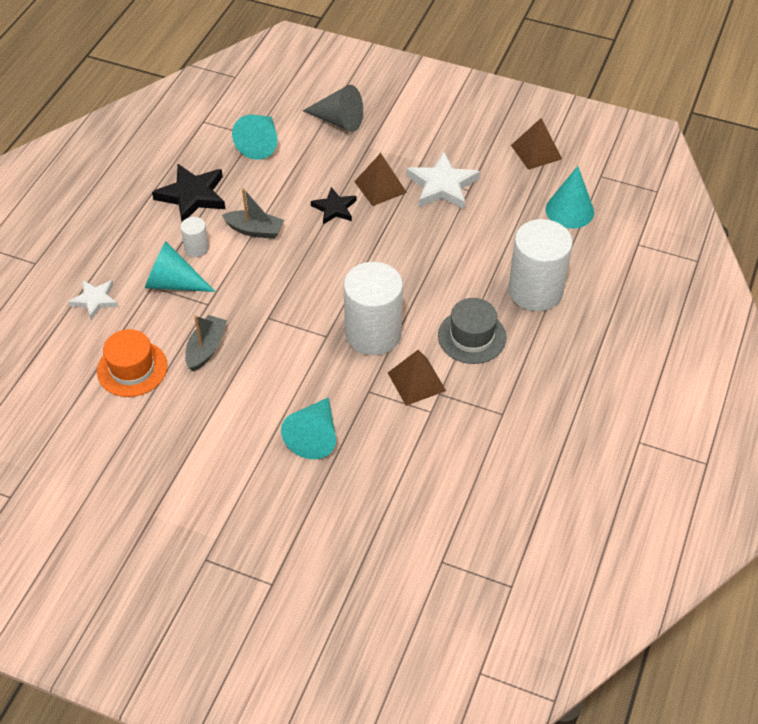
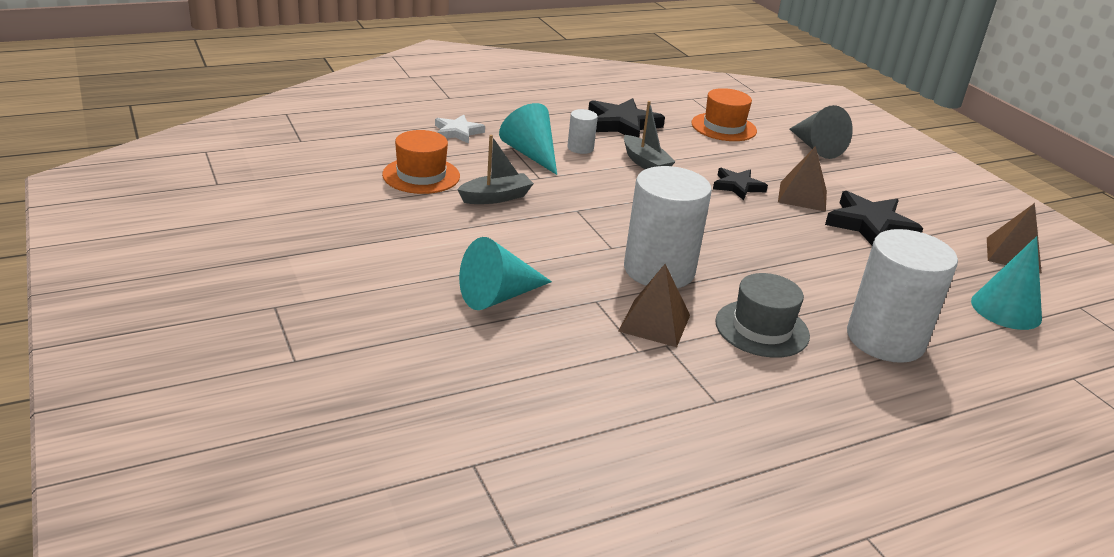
camera: 40 degrees right, 20 degrees down
turquoise cone [232,114,277,160] -> orange hat [691,88,757,141]
white star [406,152,480,209] -> black star [825,191,923,245]

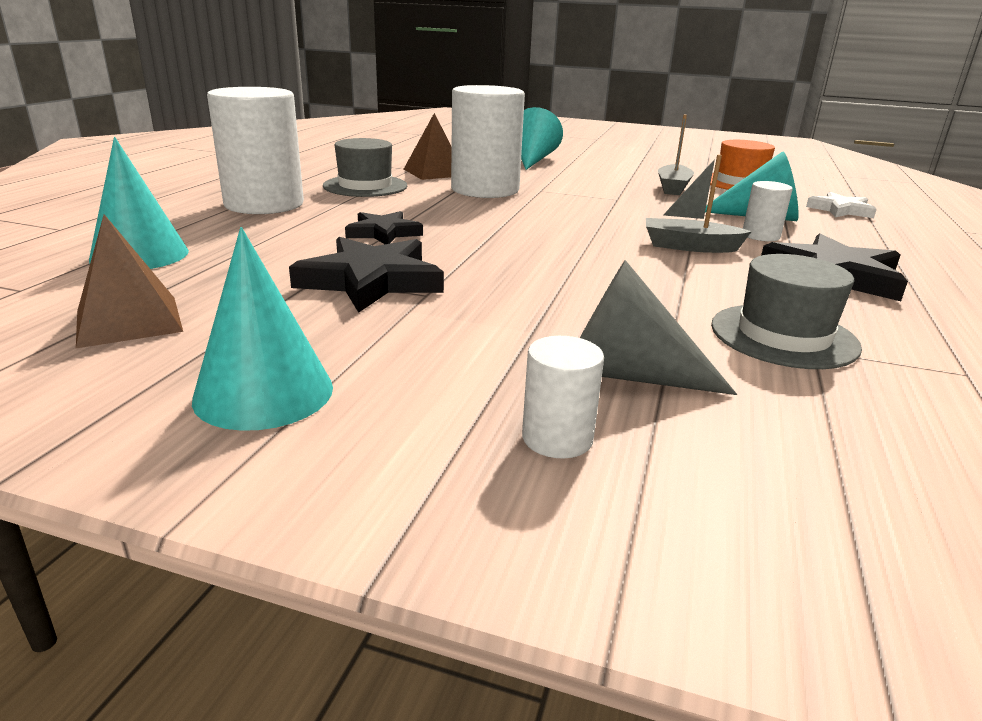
camera: 135 degrees right, 5 degrees down
orange hat [691,88,757,141] -> grey hat [711,254,862,369]
black star [713,168,768,200] -> black star moved to [345,211,423,244]
brown pyramid [778,146,827,212] -> none
none -> turquoise cone [192,227,333,431]
none -> white cylinder [522,336,604,459]

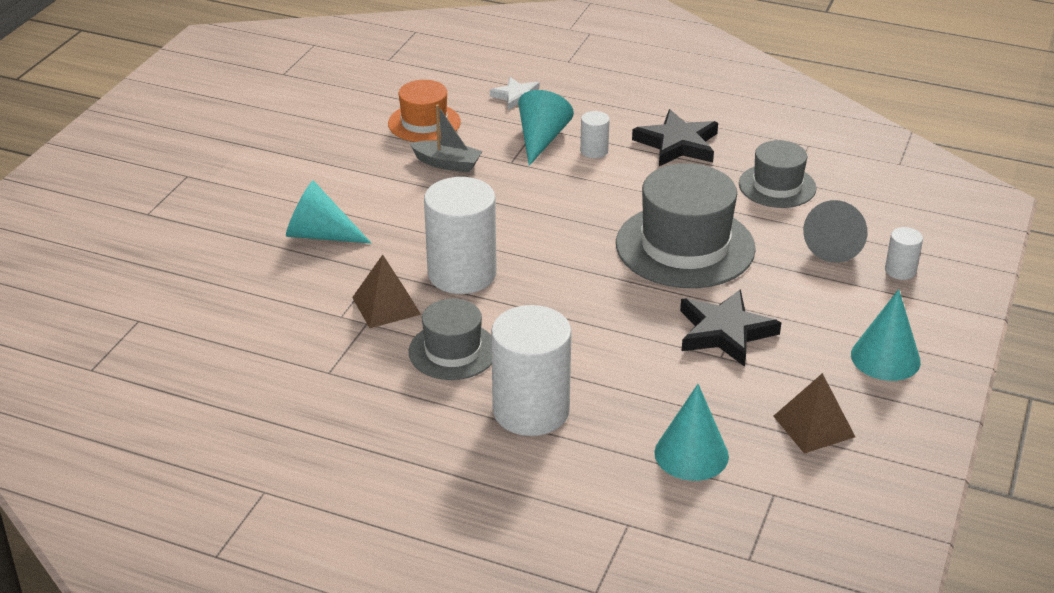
camera: 85 degrees left, 10 degrees up
black star [345,211,423,244] -> none
grey boat [646,154,752,253] -> none
none -> grey hat [616,163,756,288]

